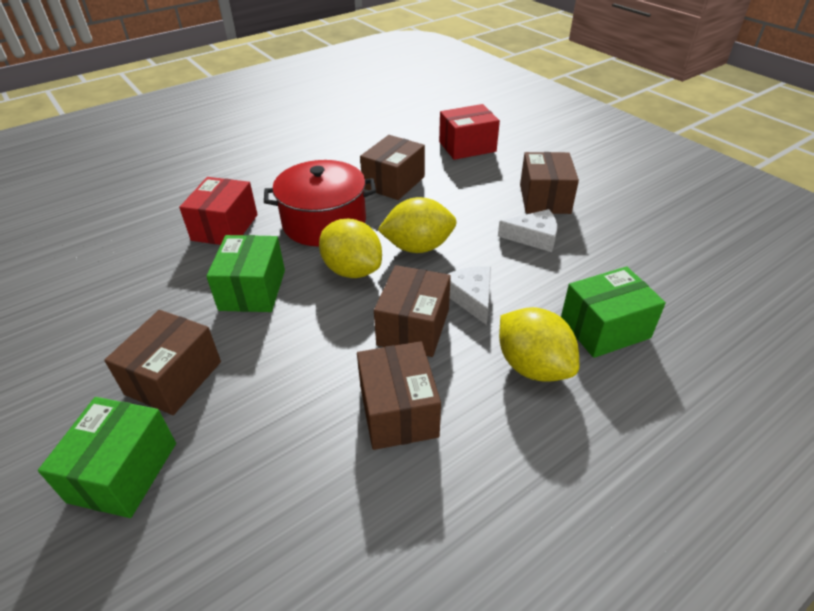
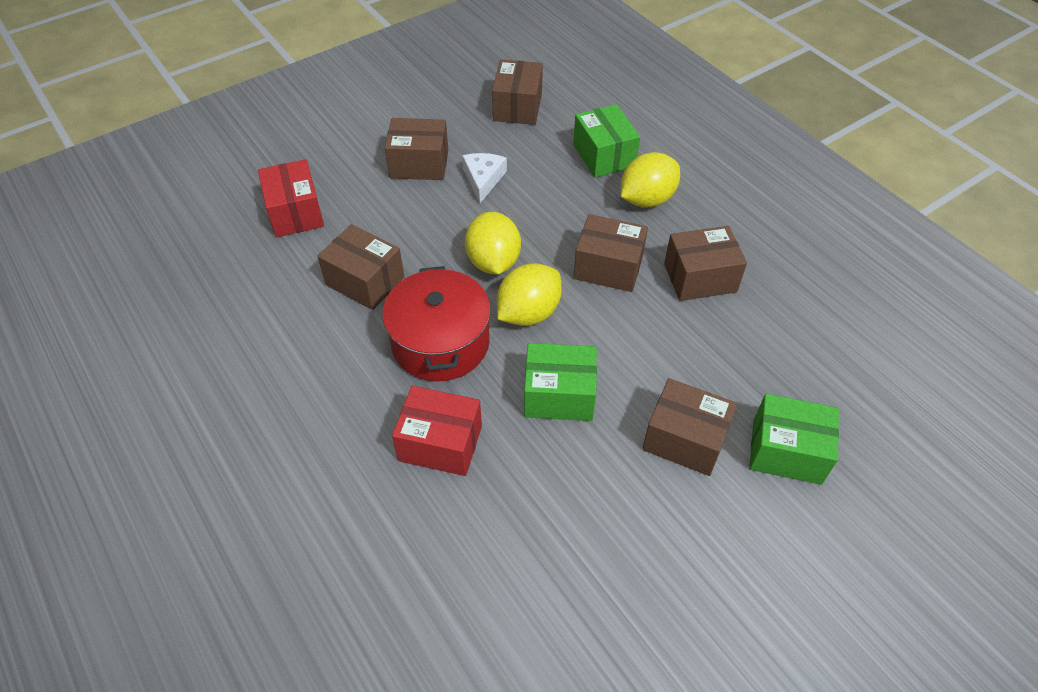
camera: 90 degrees left, 10 degrees up
white cheese [448,266,491,325] -> none
none -> brown box [492,59,543,125]

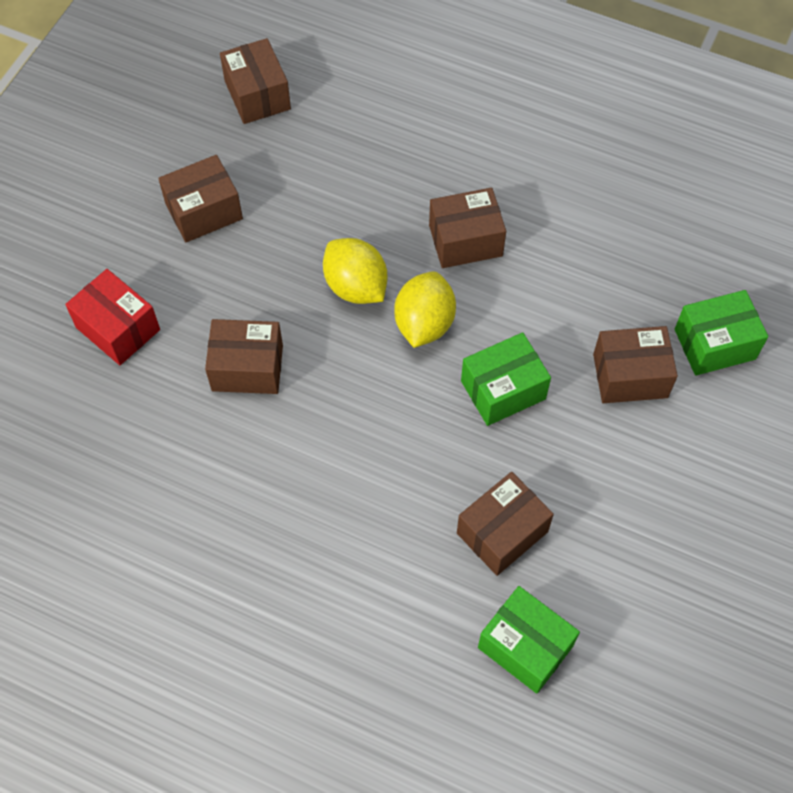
camera: 30 degrees left, 10 degrees up
red pot [382,266,491,382] -> none
red box [392,386,482,476] -> none
white cheese [462,153,507,203] -> none
green box [573,104,640,178] -> green box moved to [478,586,580,694]
yellow lemon [621,152,680,208] -> none
brown box [664,226,747,301] -> brown box moved to [457,472,554,576]

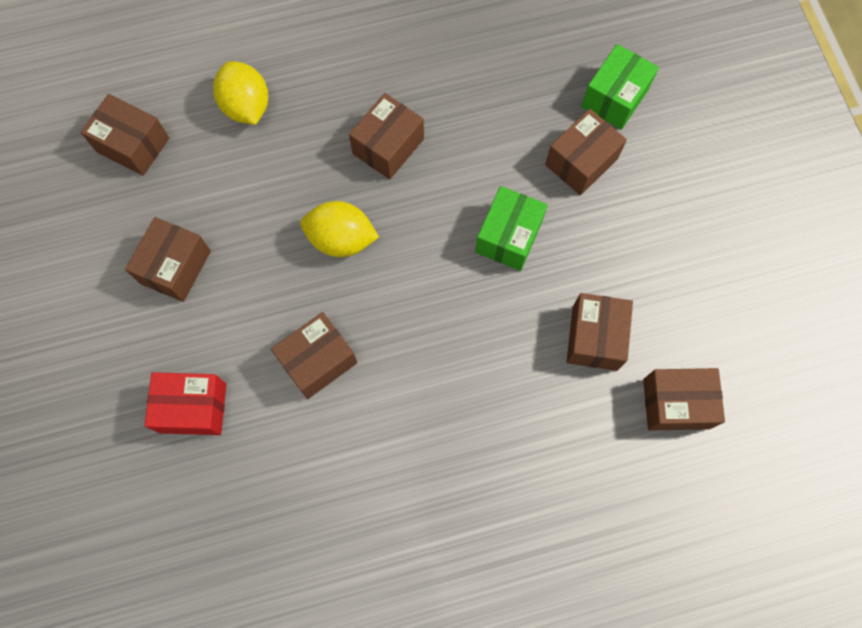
camera: 40 degrees left, 10 degrees up
yellow lemon [394,271,456,348] -> yellow lemon moved to [213,61,268,125]
green box [478,586,580,694] -> brown box [643,368,725,431]

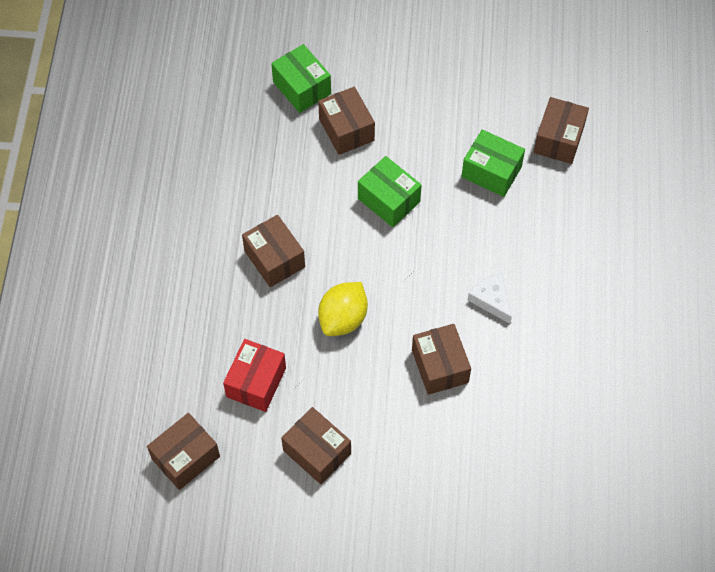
camera: 70 degrees left, 10 degrees down
red box [144,372,226,435] -> red box moved to [223,339,286,412]
yellow lemon [213,61,268,125] -> none
brown box [567,293,633,371] -> green box [461,129,525,197]
none -> white cheese [468,273,512,324]

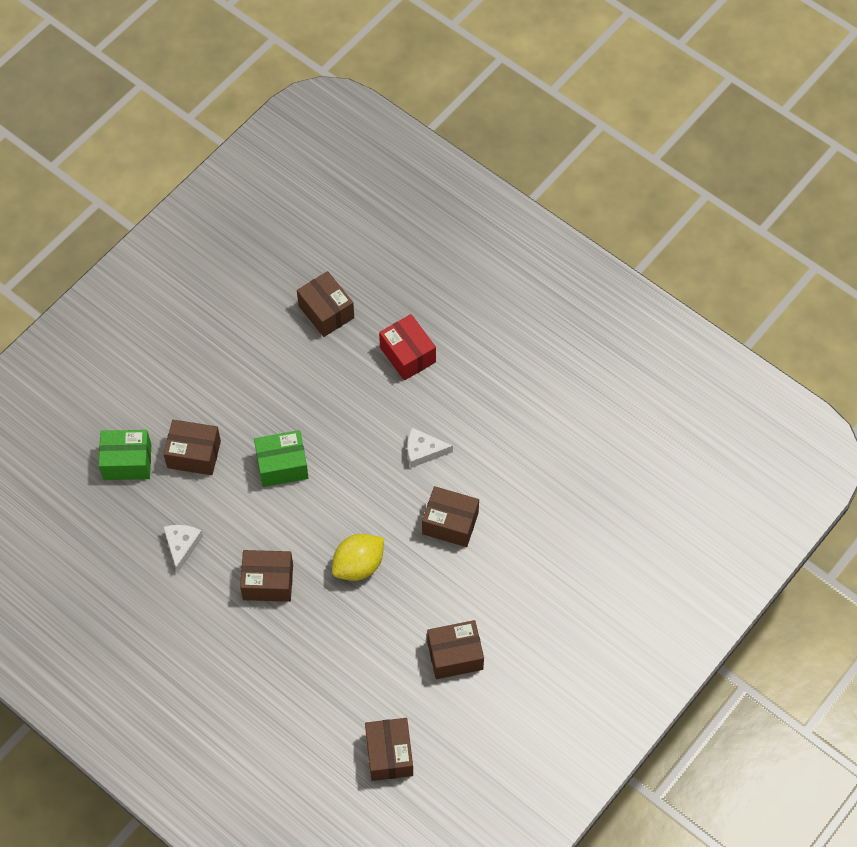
camera: 55 degrees left, 0 degrees up
red box [223,339,286,412] -> red box moved to [379,314,436,380]
yellow lemon [318,282,368,336] -> yellow lemon turned 75 degrees clockwise [332,534,384,581]
green box [461,129,525,197] -> none
none -> white cheese [163,525,203,574]

